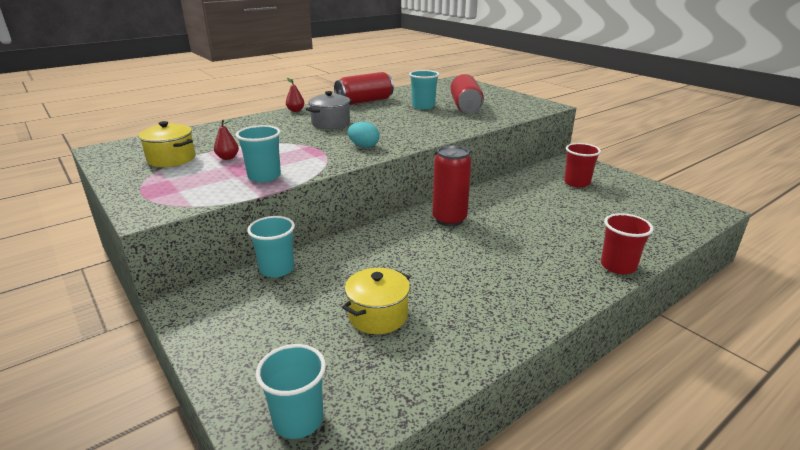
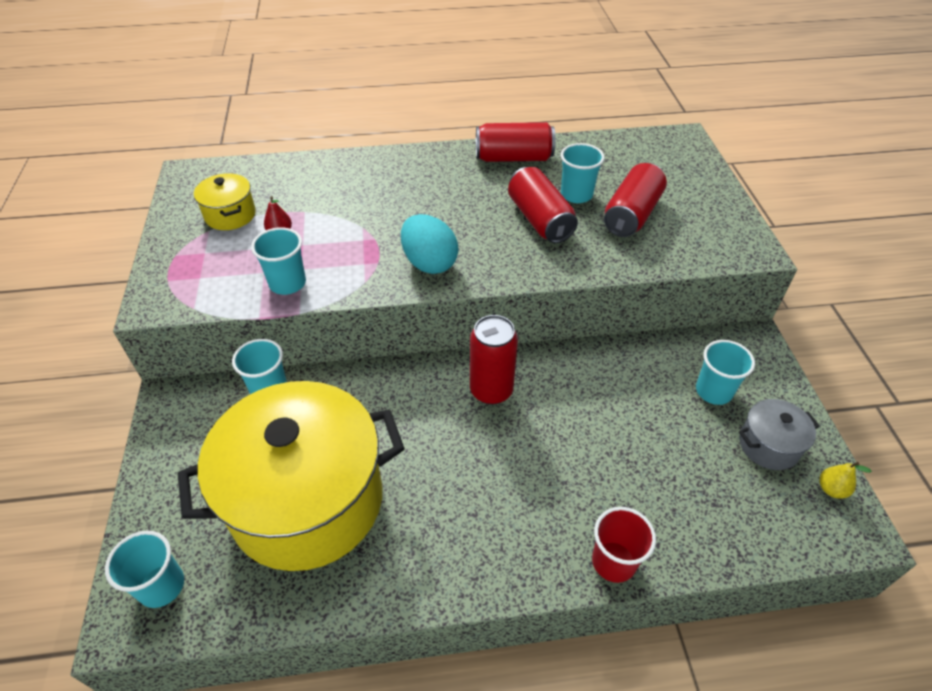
camera: 30 degrees right, 20 degrees up
red pear [286,78,304,112] -> none
grey pot [306,91,353,129] -> grey pot moved to [739,399,820,470]
yellow pot [342,268,410,334] -> yellow pot [177,381,405,571], size x2.40
turquoise egg [347,122,380,148] -> turquoise egg [401,214,459,274], size x1.61
red cup [564,143,601,188] -> turquoise cup [696,340,755,405]
none -> red can [508,167,578,243]
none -> yellow pear [820,462,872,499]

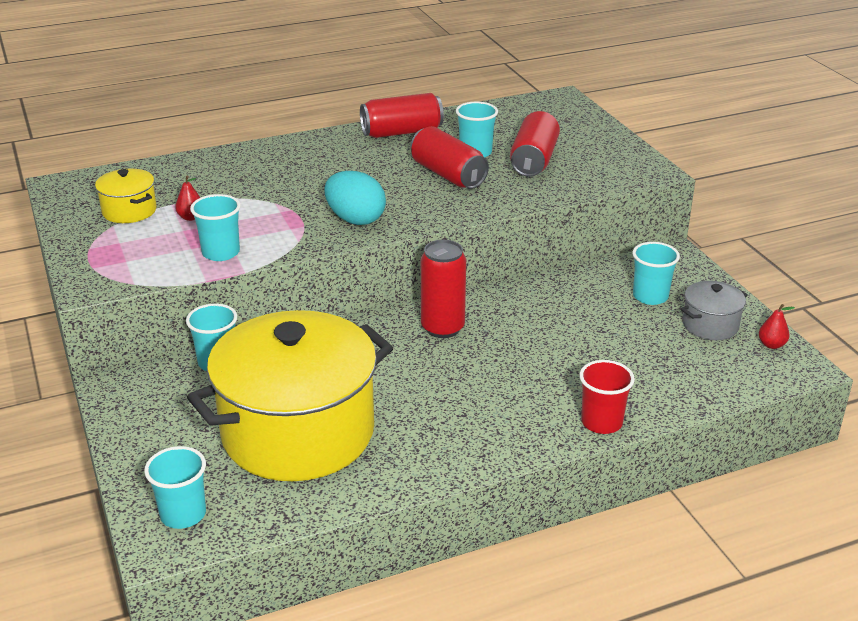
camera: 15 degrees left, 15 degrees down
yellow pear [820,462,872,499] -> red pear [759,304,795,349]

